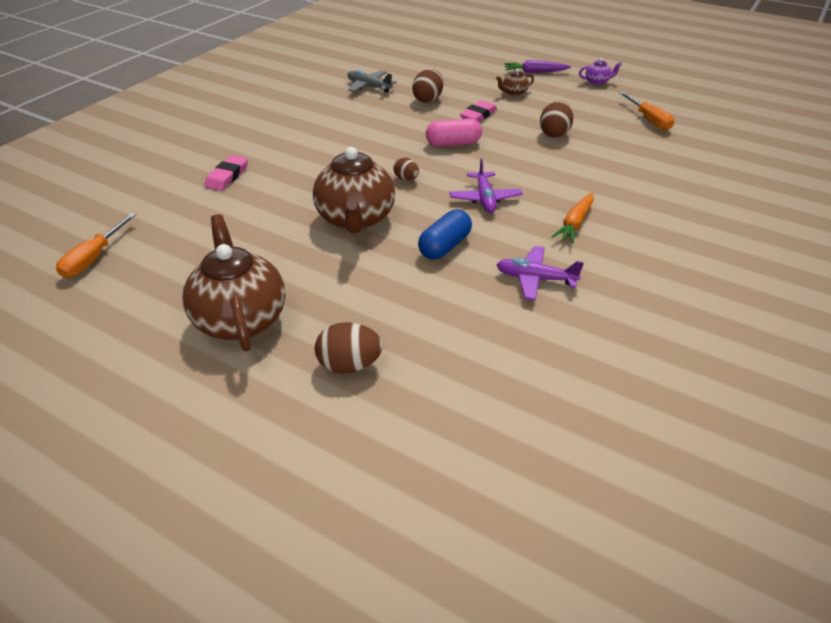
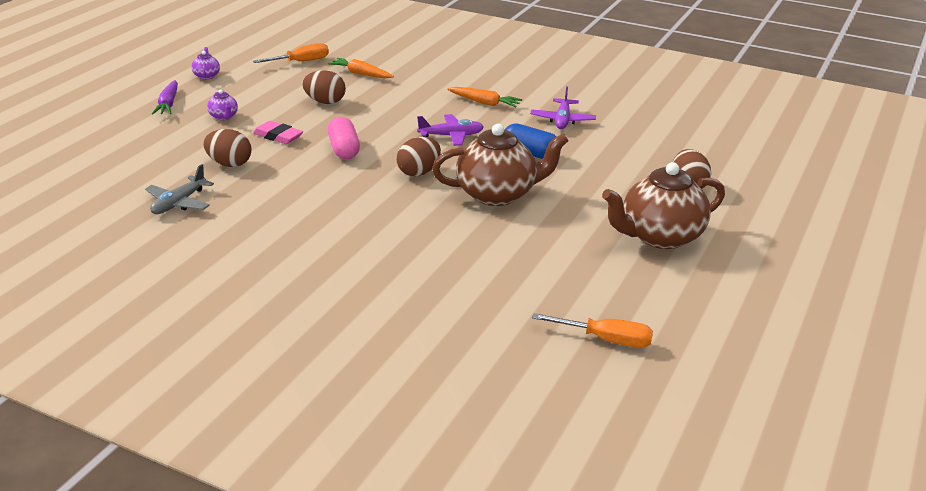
camera: 95 degrees left, 10 degrees down
pink eraser [205,155,248,191] -> none
brown egg [393,157,419,181] -> brown egg [397,137,441,176], size x1.62
brown teapot [496,68,534,96] -> purple teapot [207,89,238,120]
none -> orange carrot [328,58,394,79]

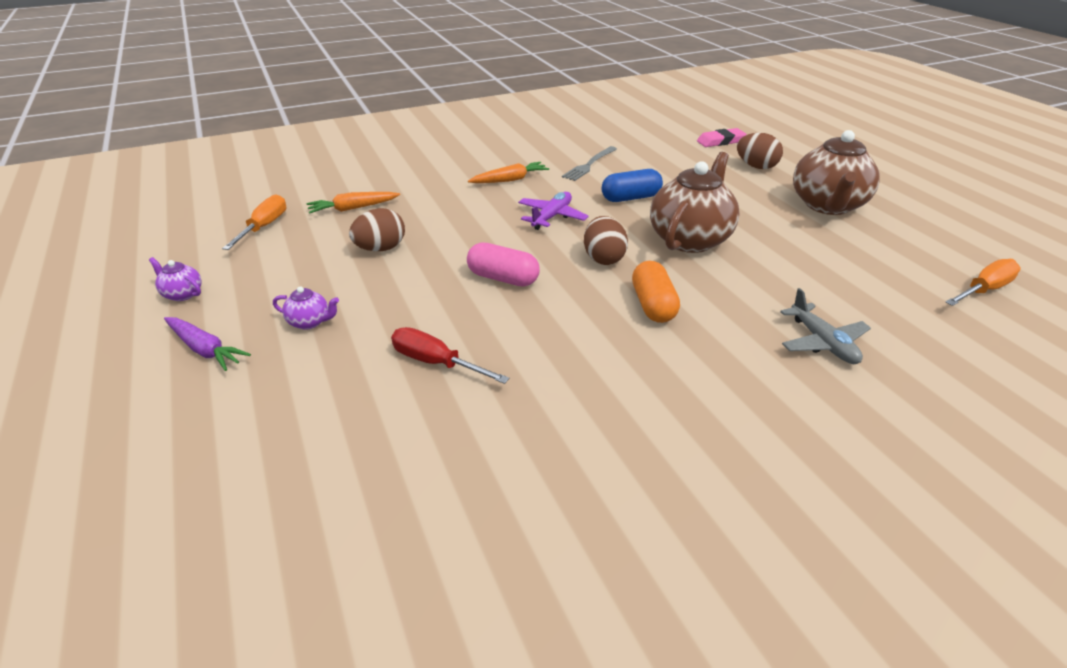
camera: 50 degrees left, 5 degrees up
grey plane [145,164,214,214] -> grey plane moved to [780,288,871,364]
brown egg [204,129,251,167] -> red screwdriver [391,327,509,384]
pink eraser [253,121,303,144] -> pink eraser moved to [697,128,746,147]
purple plane [530,86,596,129] -> grey fork [562,146,617,181]
none -> orange capsule [632,261,680,323]

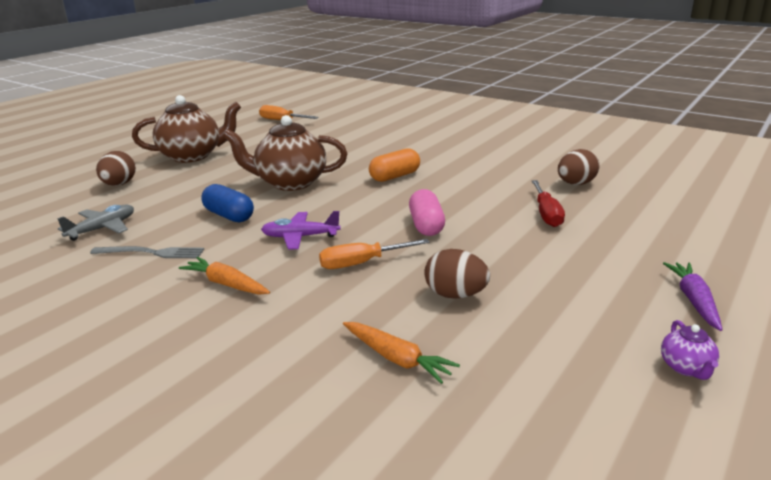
camera: 120 degrees left, 10 degrees down
orange screwdriver [222,194,286,250] -> orange screwdriver moved to [319,239,429,269]
purple teapot [273,286,339,330] -> none
brown egg [584,216,628,265] -> brown egg moved to [558,149,599,185]
pink eraser [697,128,746,147] -> none
grey plane [780,288,871,364] -> grey plane moved to [57,204,134,241]

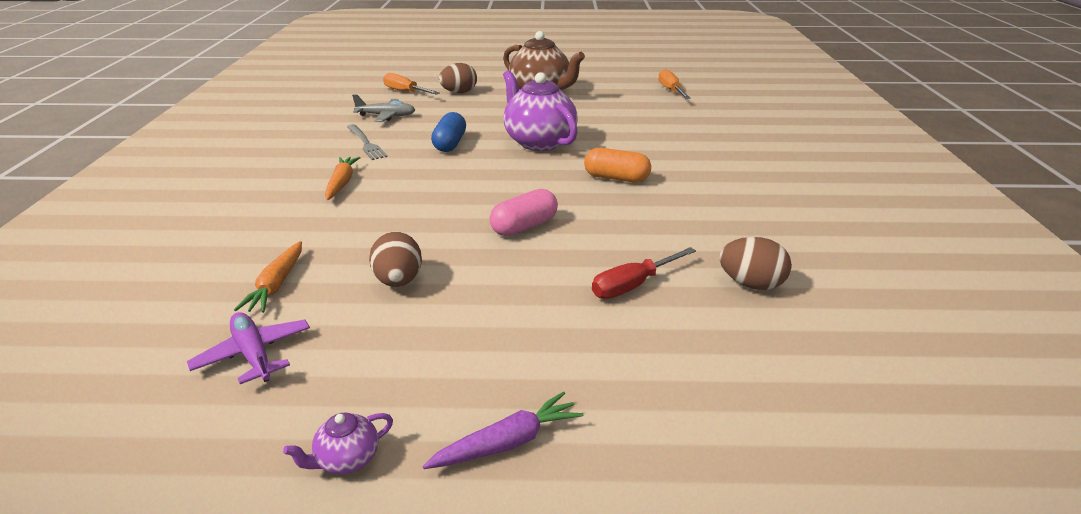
camera: 55 degrees right, 5 degrees up
brown teapot [223,115,348,191] -> purple teapot [503,70,578,151]
purple plane [261,211,341,250] -> purple plane moved to [187,312,310,384]
orange screwdriver [319,239,429,269] -> orange screwdriver moved to [383,73,440,95]

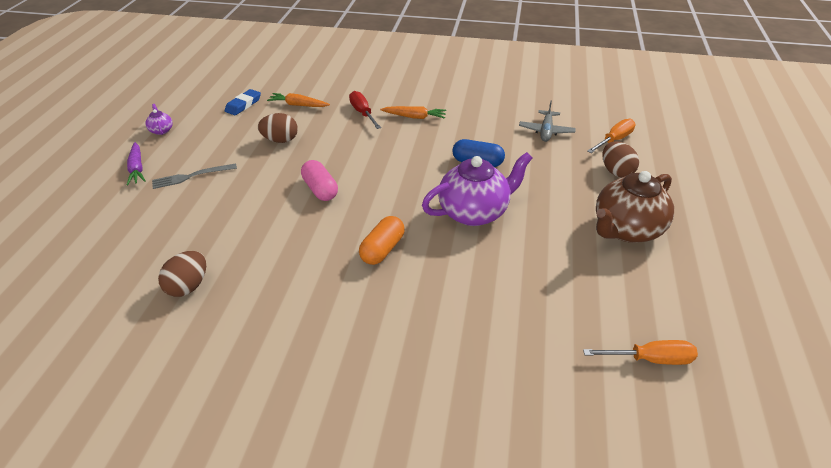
camera: 100 degrees right, 10 degrees up
purple plane [187,312,310,384] -> blue eraser [225,89,261,115]
grey fork [347,124,388,160] -> grey fork moved to [152,163,237,189]
red screwdriver [592,247,696,299] -> red screwdriver moved to [349,91,381,129]

